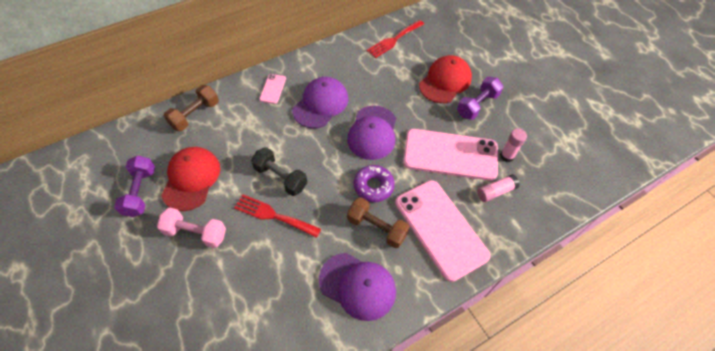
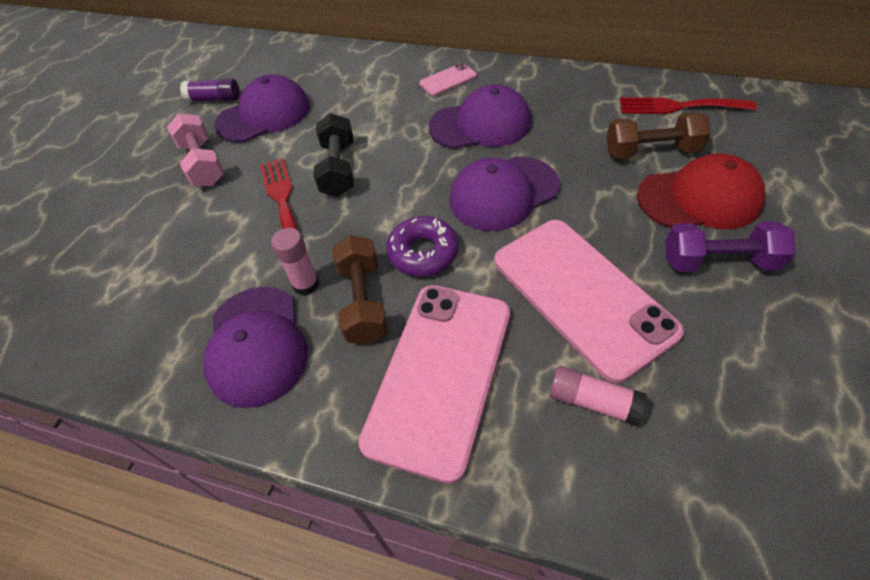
camera: 55 degrees right, 5 degrees down
purple dumbbell [114,156,155,217] -> purple glue stick [180,78,240,102]
red cap [161,147,220,211] -> purple cap [214,74,310,143]
brown dumbbell [164,85,219,131] -> brown dumbbell moved to [606,112,711,159]
pink glue stick [500,129,527,162] -> pink glue stick moved to [271,228,320,296]

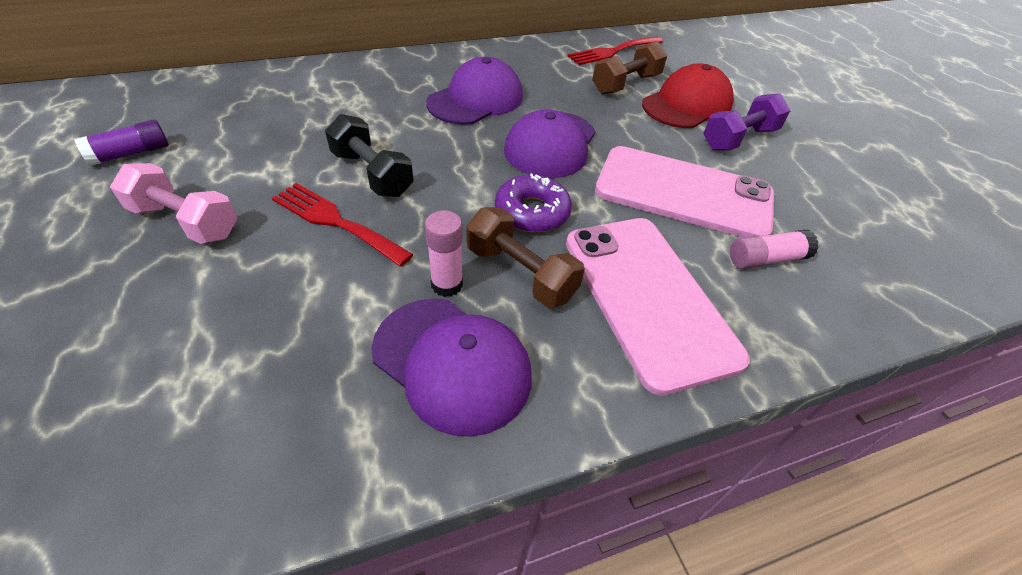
camera: 45 degrees left, 5 degrees down
purple cap [214,74,310,143] -> none
pink phone [419,63,477,96] -> none

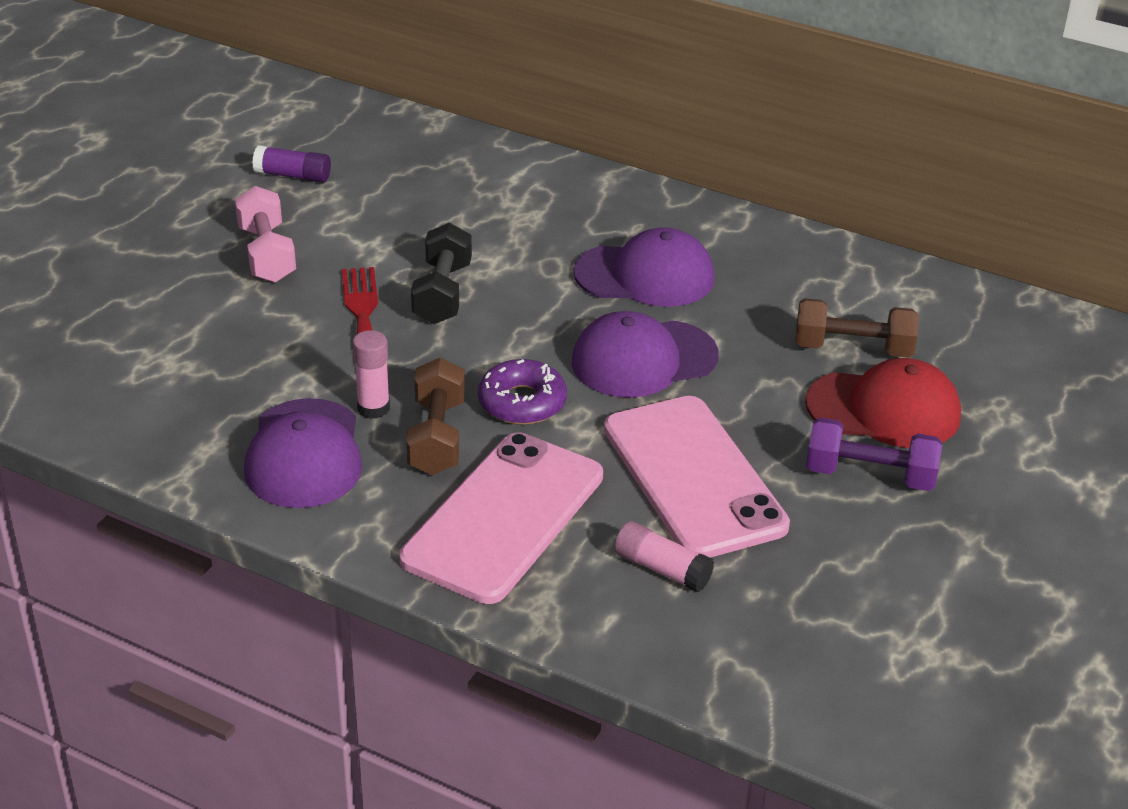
camera: 50 degrees right, 10 degrees down
red fork [568,36,663,65] -> none

